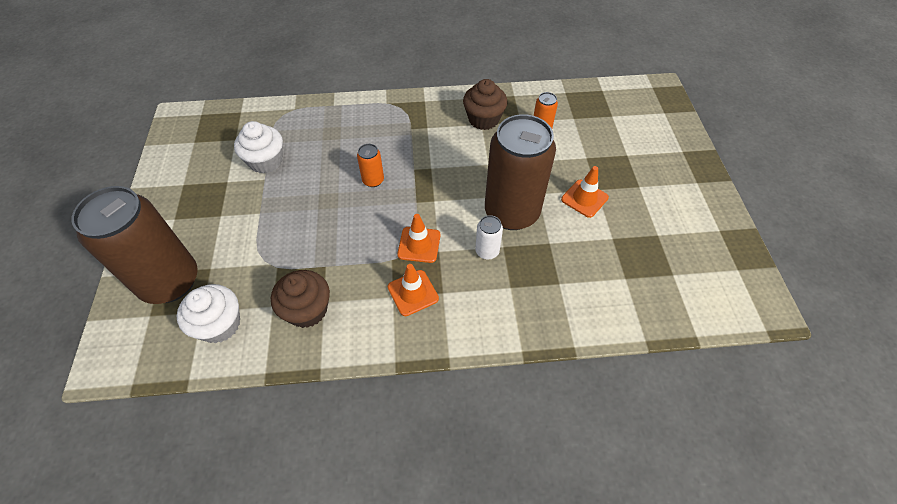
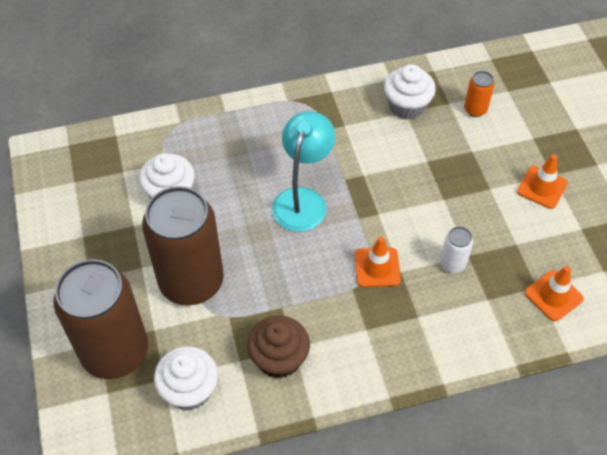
camera: 10 degrees left, 0 degrees up
orange can [357,144,384,187] -> turquoise lamp [272,111,335,232]
orange traffic cone [388,264,439,316] -> orange traffic cone moved to [525,266,584,321]
brown cupcake [463,79,507,130] -> white cupcake [384,64,436,120]
brown can [485,114,556,230] -> brown can moved to [142,186,224,305]

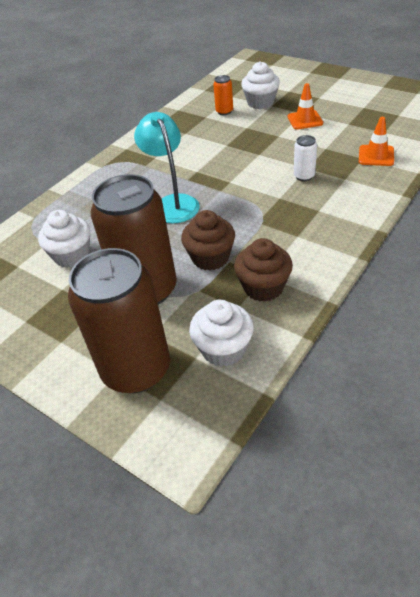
camera: 35 degrees left, 10 degrees down
orange traffic cone [355,236,401,287] -> none
white cupcake [384,64,436,120] -> white cupcake moved to [241,61,280,109]
none -> brown cupcake [181,210,235,271]

